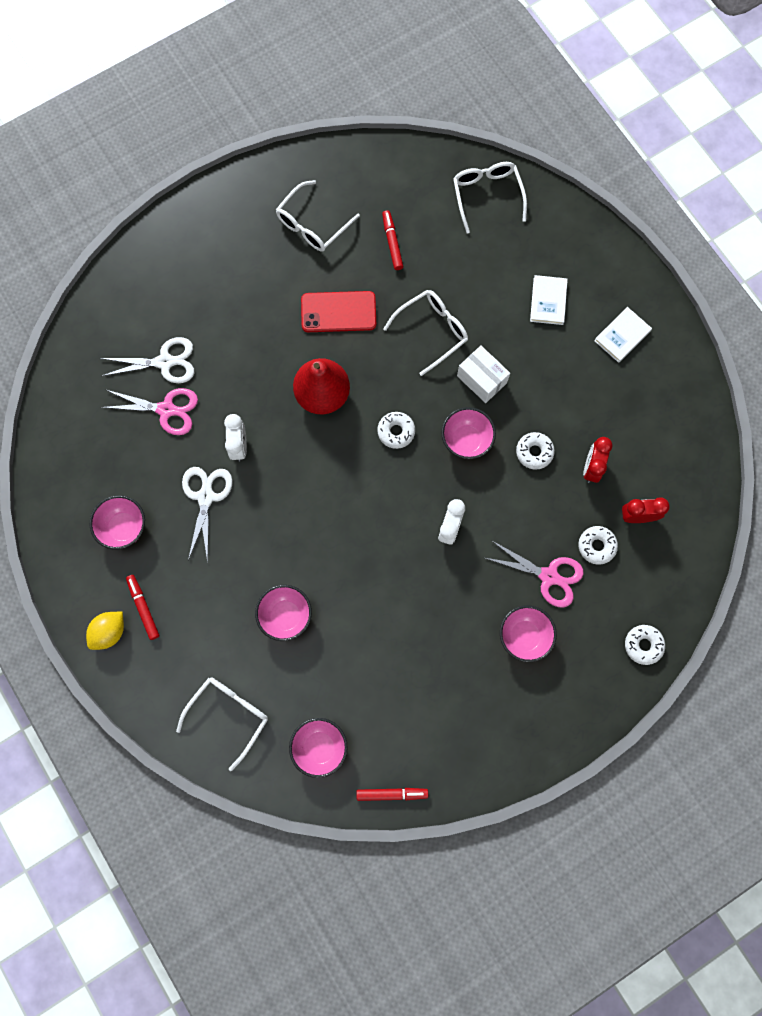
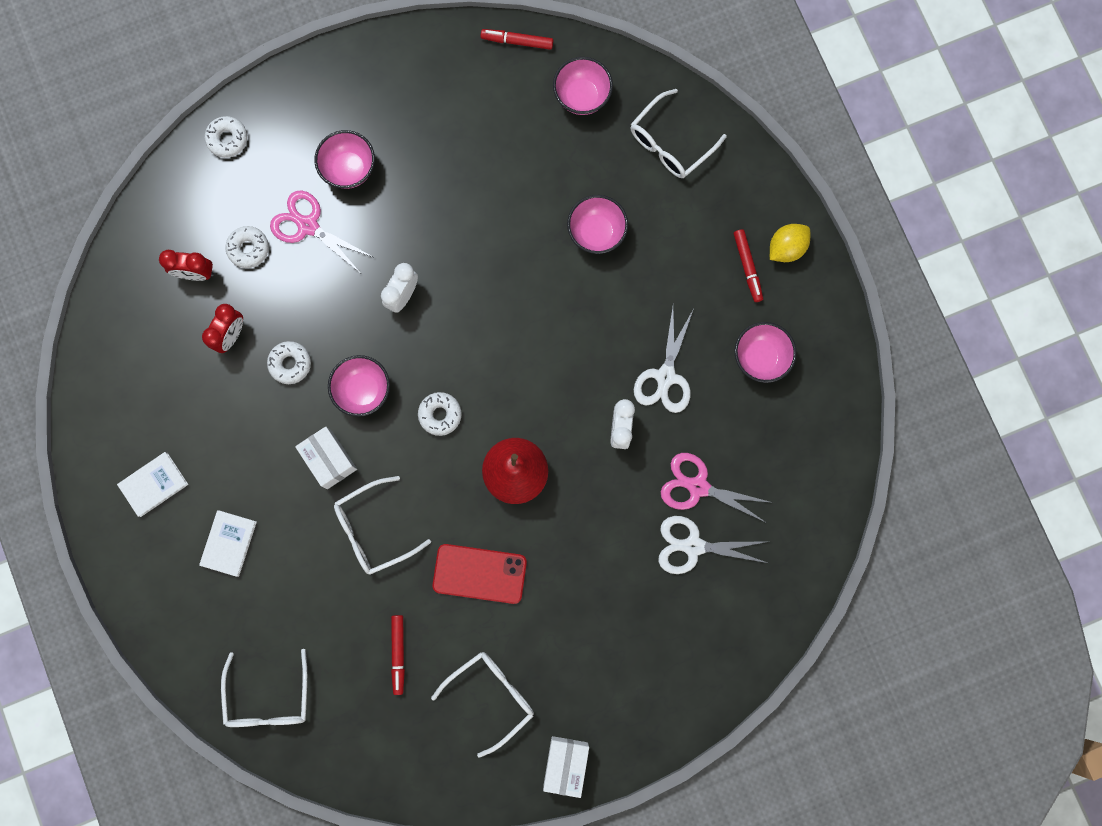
camera: 170 degrees left, 5 degrees up
none -> white box [543,736,589,798]

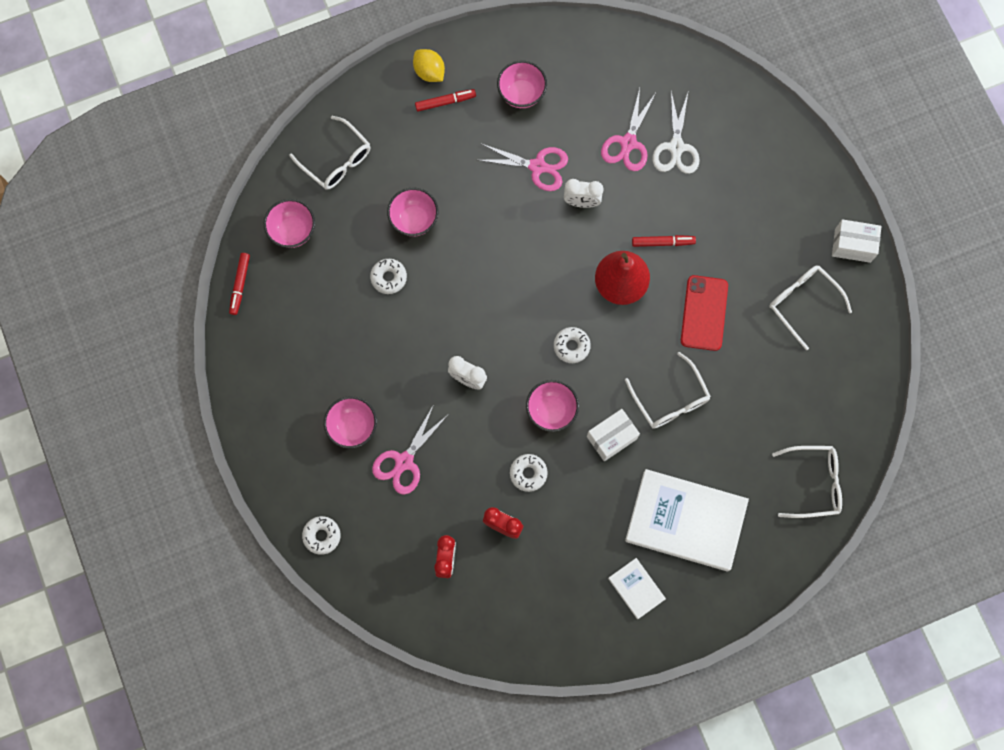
camera: 90 degrees left, 5 degrees down
white book [199,510,257,577] -> white book [625,469,749,571], size x2.16
white donut [225,226,269,268] -> white donut moved to [370,259,407,294]
red marker [391,615,405,695] -> red marker moved to [632,235,696,247]
white scissors [634,307,693,413] -> pink scissors [478,143,568,191]

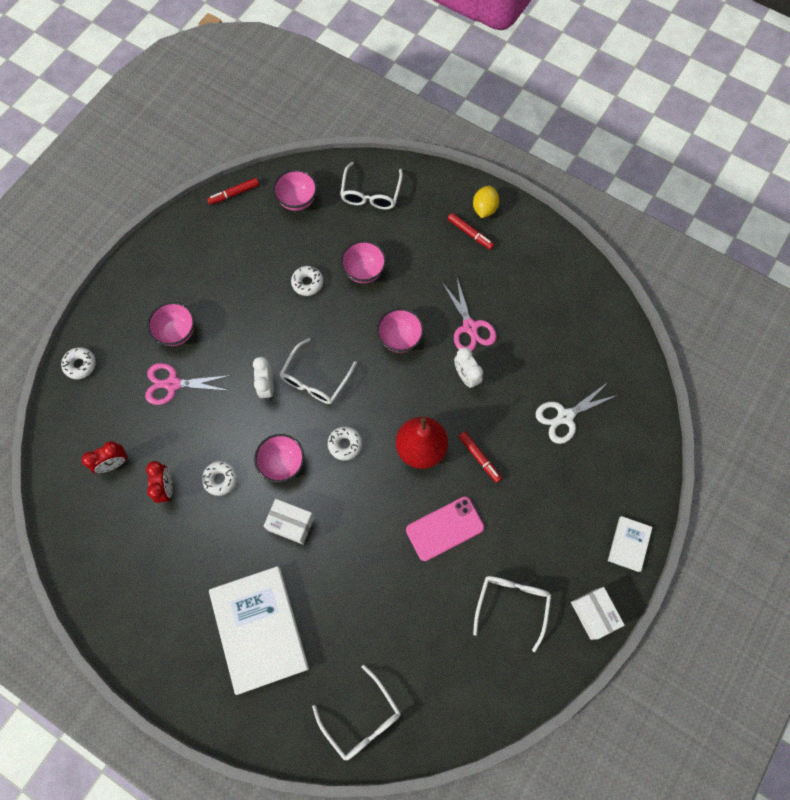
camera: 55 degrees right, 5 degrees down
pink bowl [497,60,547,108] -> pink bowl moved to [377,308,424,353]
pink scissors [601,88,656,171] -> none
white book [608,558,666,619] -> white book moved to [608,516,653,572]
white glasses [625,352,711,429] -> white glasses moved to [280,338,357,404]
red phone [681,275,728,351] -> pink phone [406,497,484,561]

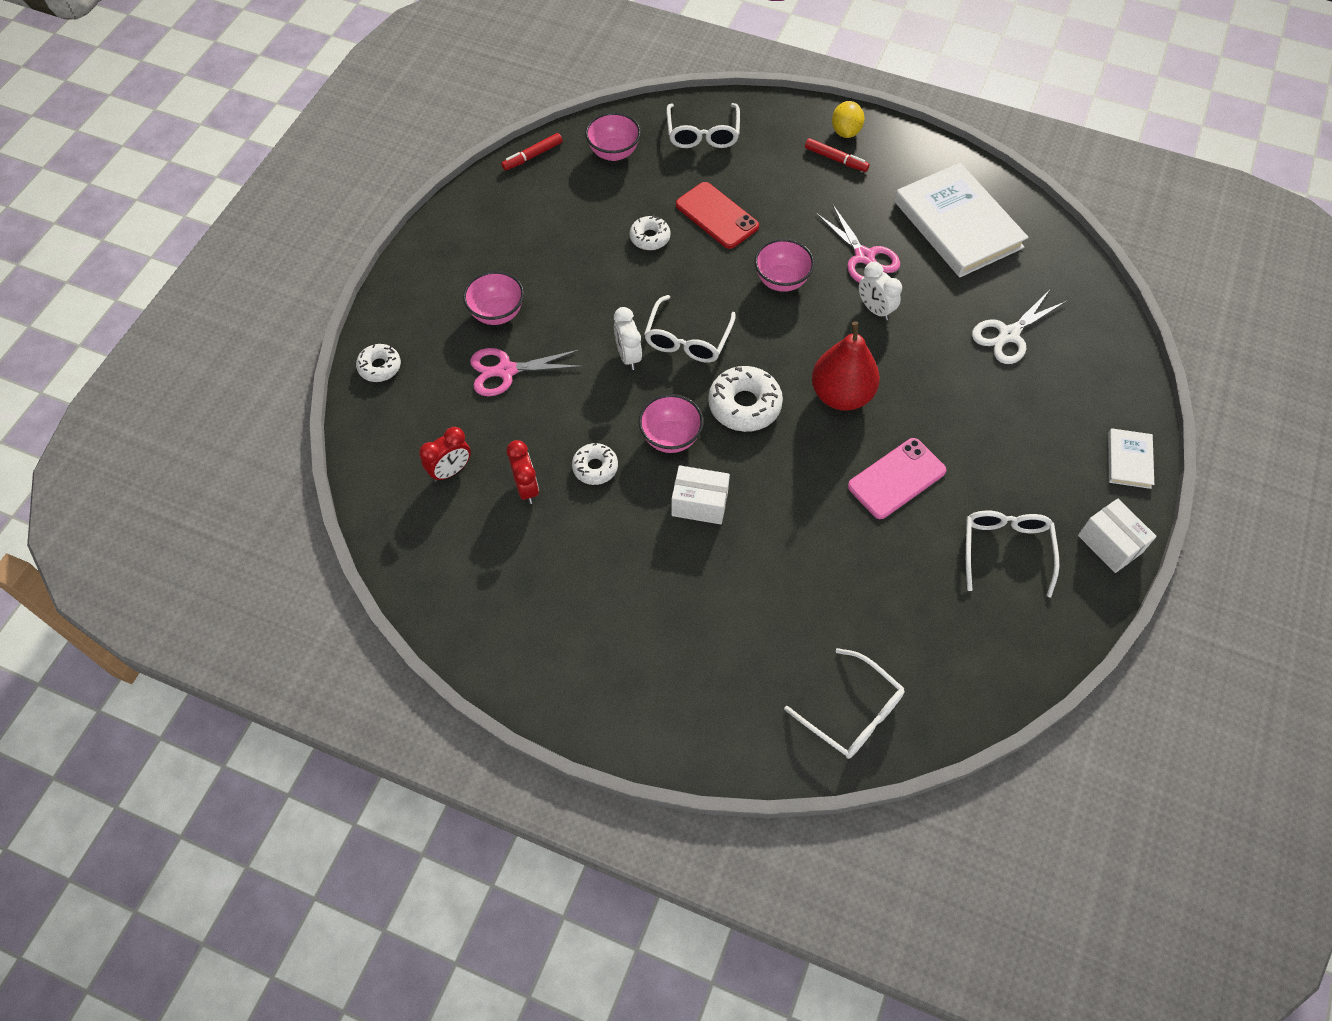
camera: 10 degrees left, 10 degrees down
white book [209,566,309,695] -> white book moved to [894,163,1029,277]
white donut [327,427,362,461] -> white donut [708,366,783,432], size x1.65
pink bowl [340,240,386,283] -> red phone [676,182,759,249]
red marker [458,431,502,483] -> none

